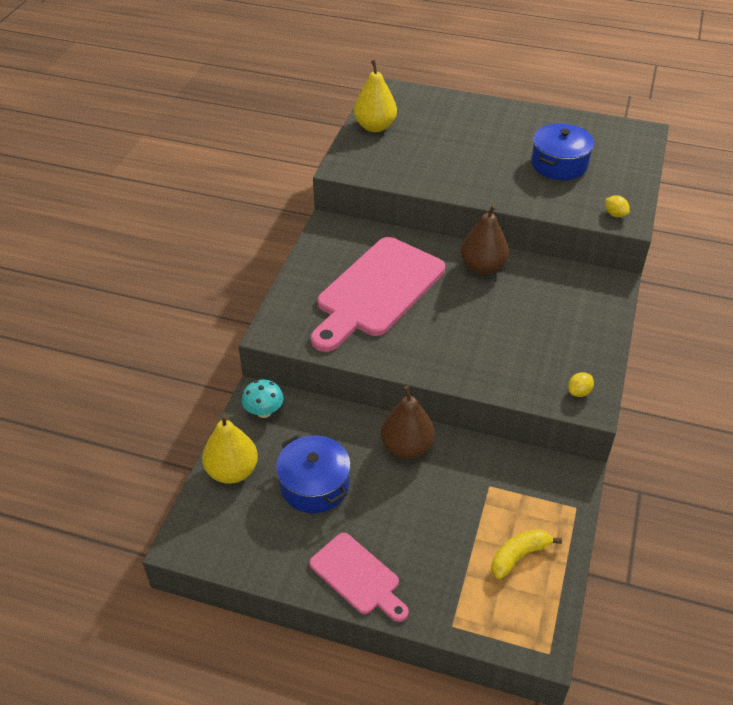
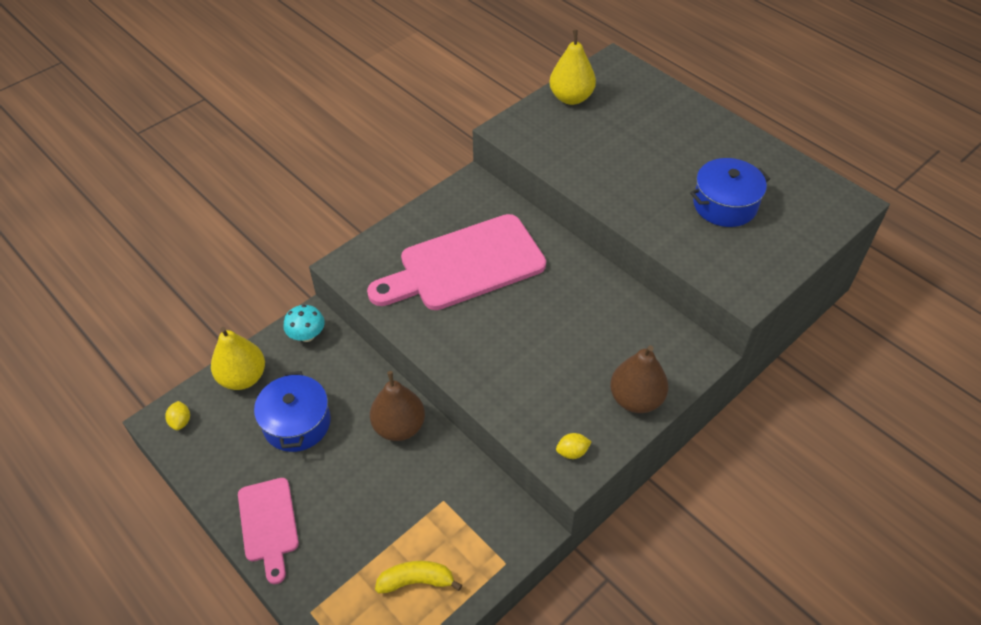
camera: 30 degrees right, 5 degrees up
brown pear [461,204,509,275] -> brown pear moved to [610,345,668,413]
yellow lemon [605,195,630,217] -> yellow lemon moved to [165,401,190,430]

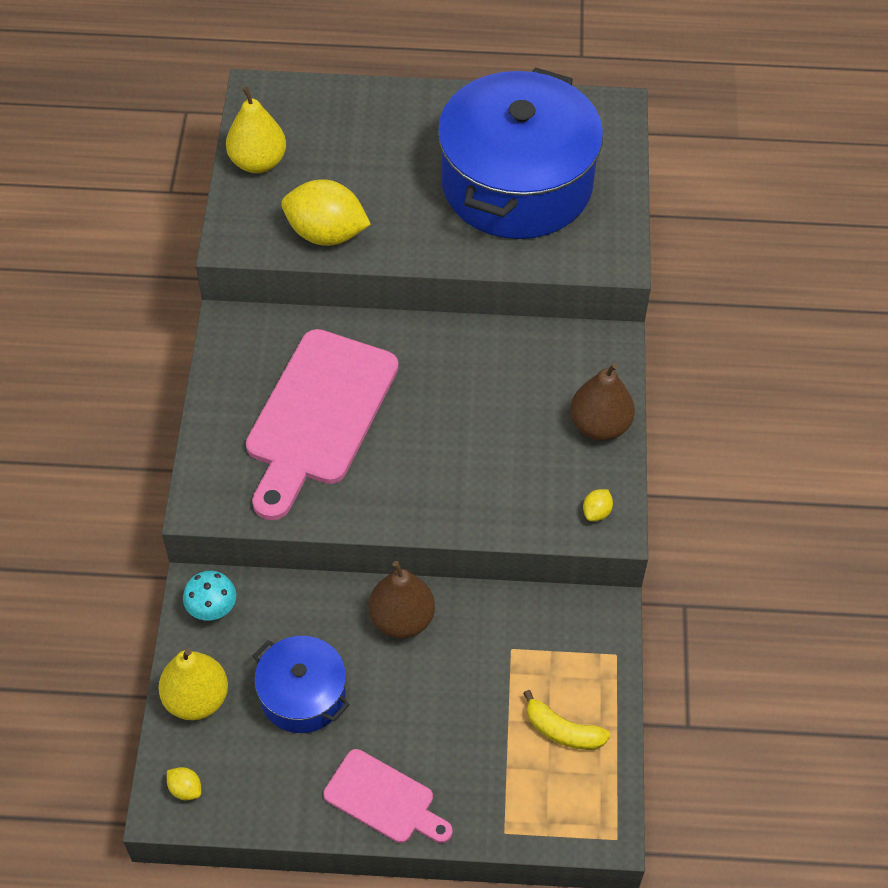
camera: 45 degrees left, 5 degrees up
yellow banana [375,561,462,594] -> yellow banana turned 105 degrees counterclockwise [523,690,610,750]
blue pot [690,158,770,227] -> blue pot [438,67,603,239], size x2.01
none -> yellow lemon [282,179,371,246]

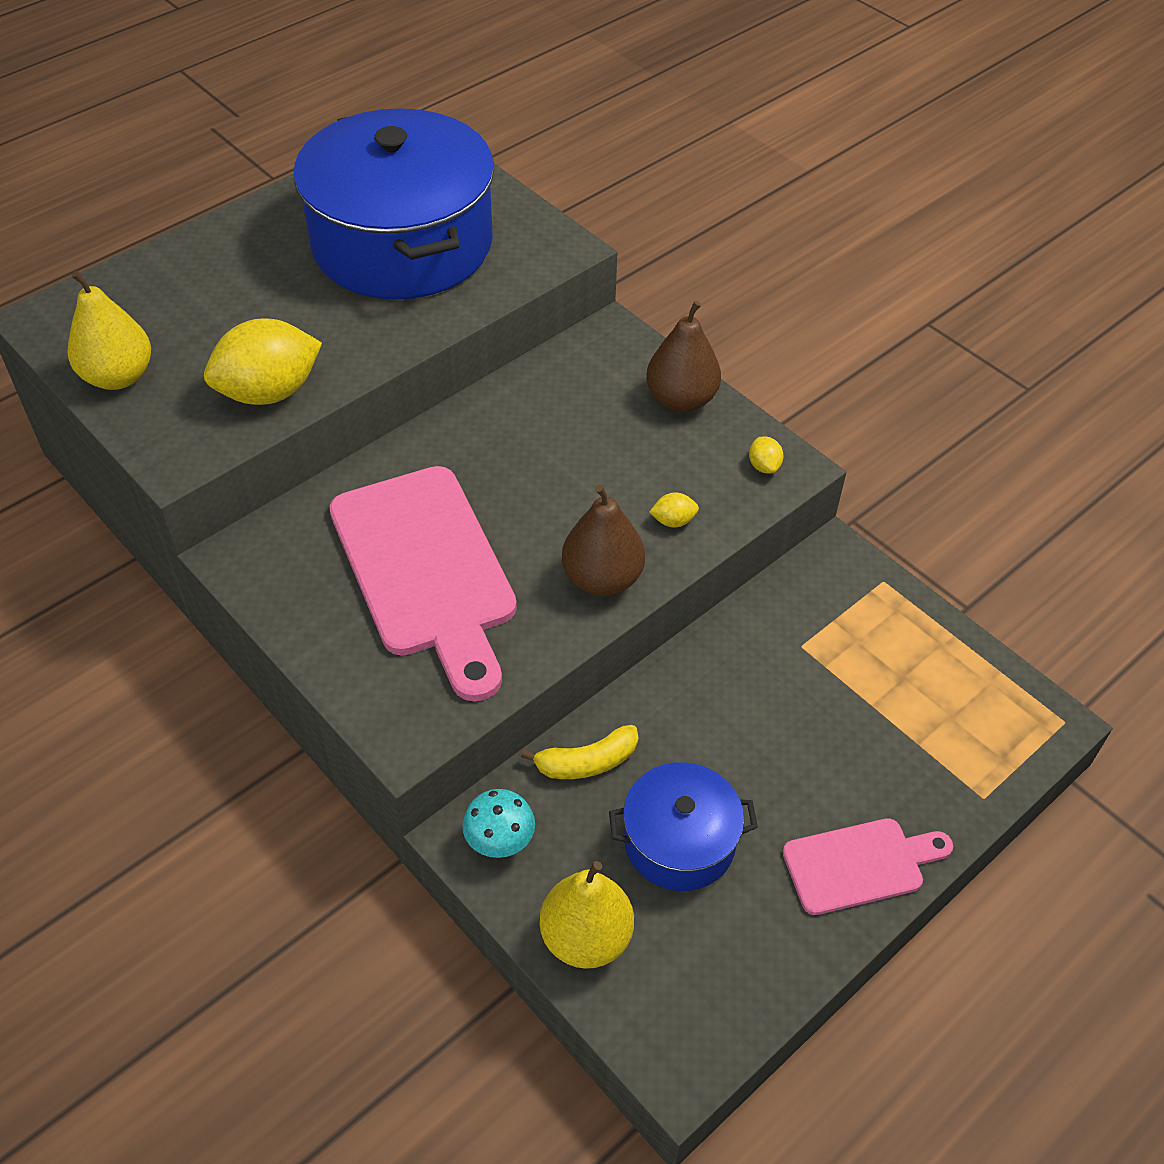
camera: 45 degrees left, 5 degrees down
yellow lemon [167,767,201,800] -> yellow lemon moved to [649,492,699,527]
brown pear [368,561,435,639] -> brown pear moved to [562,485,645,596]
yellow banana [523,690,610,750] -> yellow banana moved to [521,725,638,779]

